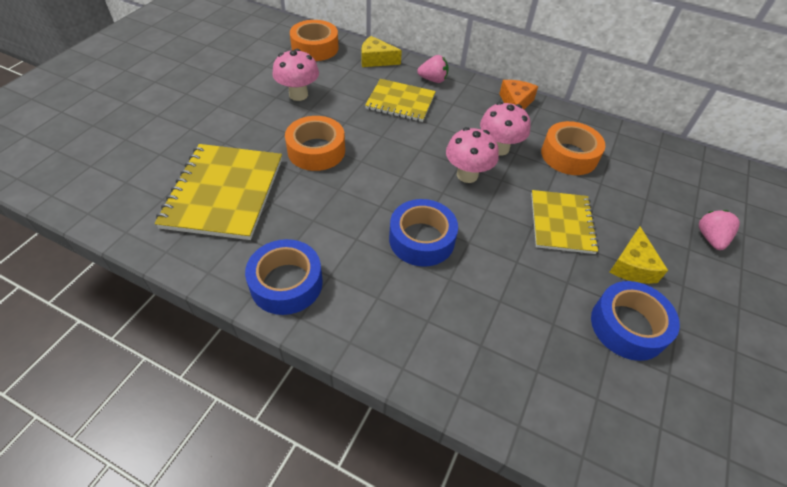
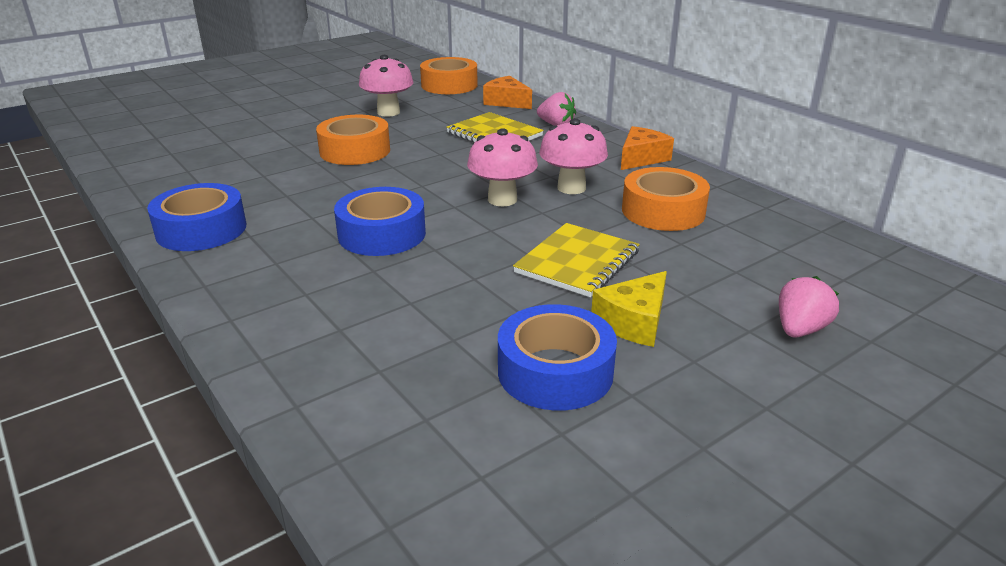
camera: 30 degrees right, 20 degrees down
yellow notebook [155,144,282,240] -> none
yellow cheese [361,36,402,67] -> orange cheese [483,76,532,109]

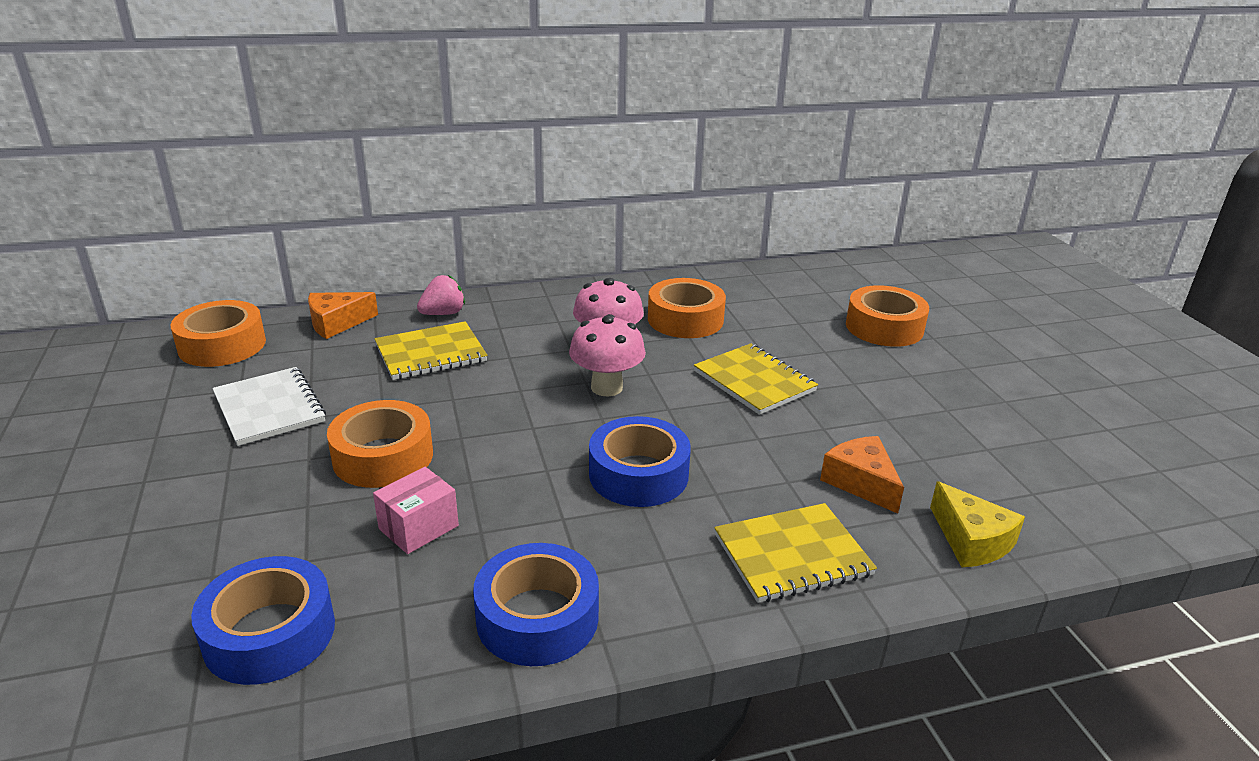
camera: 70 degrees left, 0 degrees up
pink mushroom [359,55,414,117] -> white notebook [212,367,326,446]
blue tape [498,304,617,410] -> blue tape moved to [191,556,335,685]
yellow cheese [591,271,667,347] -> yellow cheese moved to [930,481,1025,567]
orange cheese [621,126,674,170] -> orange cheese moved to [820,436,904,514]
pink strawberry [779,276,839,338] -> orange tape [846,285,929,347]
none -> pink box [373,467,459,554]
none -> yellow notebook [714,503,877,603]

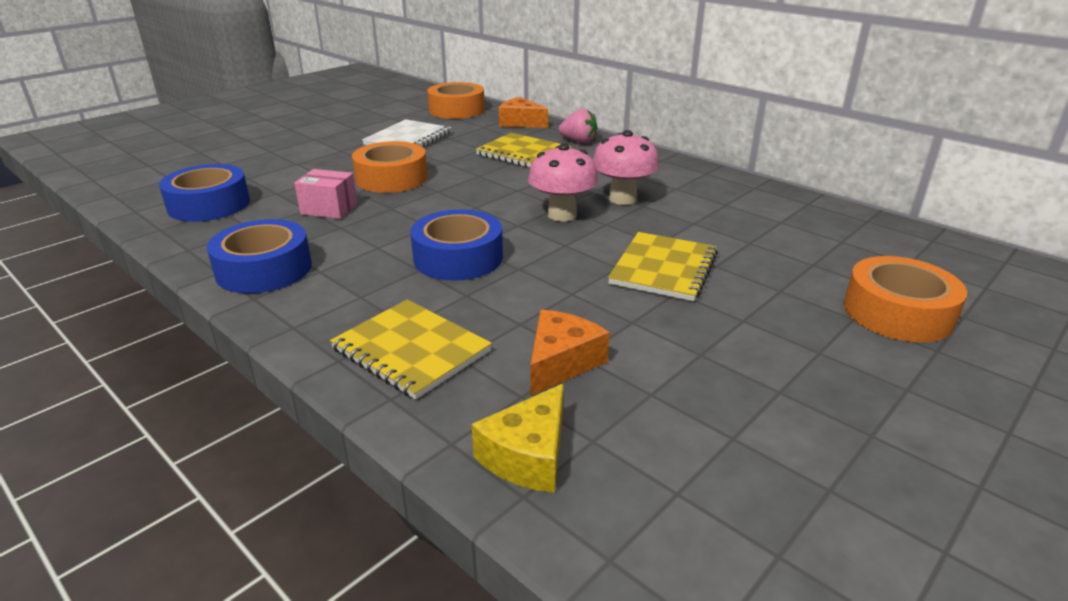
camera: 60 degrees right, 0 degrees up
orange tape [648,278,726,338] -> none

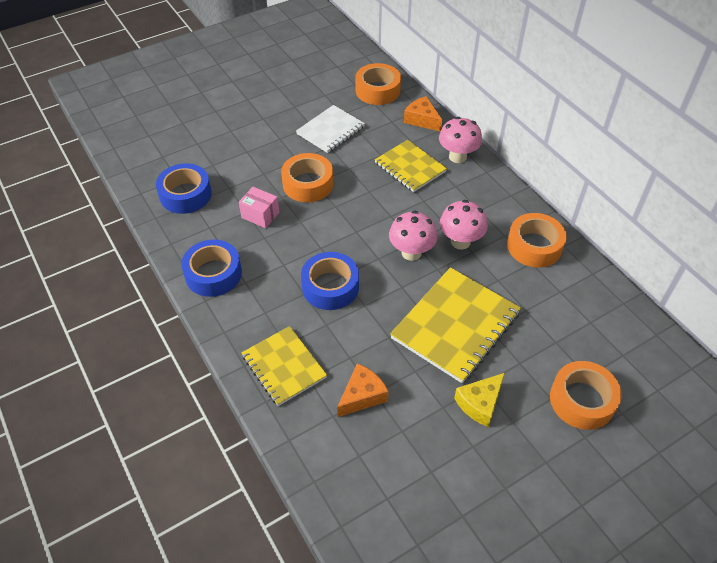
camera: 15 degrees right, 20 degrees up
yellow cheese [472,383,564,493] -> yellow cheese moved to [454,373,505,427]
pink strawberry [559,109,597,143] -> pink mushroom [439,117,482,163]
yellow notebook [608,232,718,301] -> yellow notebook [390,267,521,383], size x1.56
none -> orange tape [507,213,567,268]

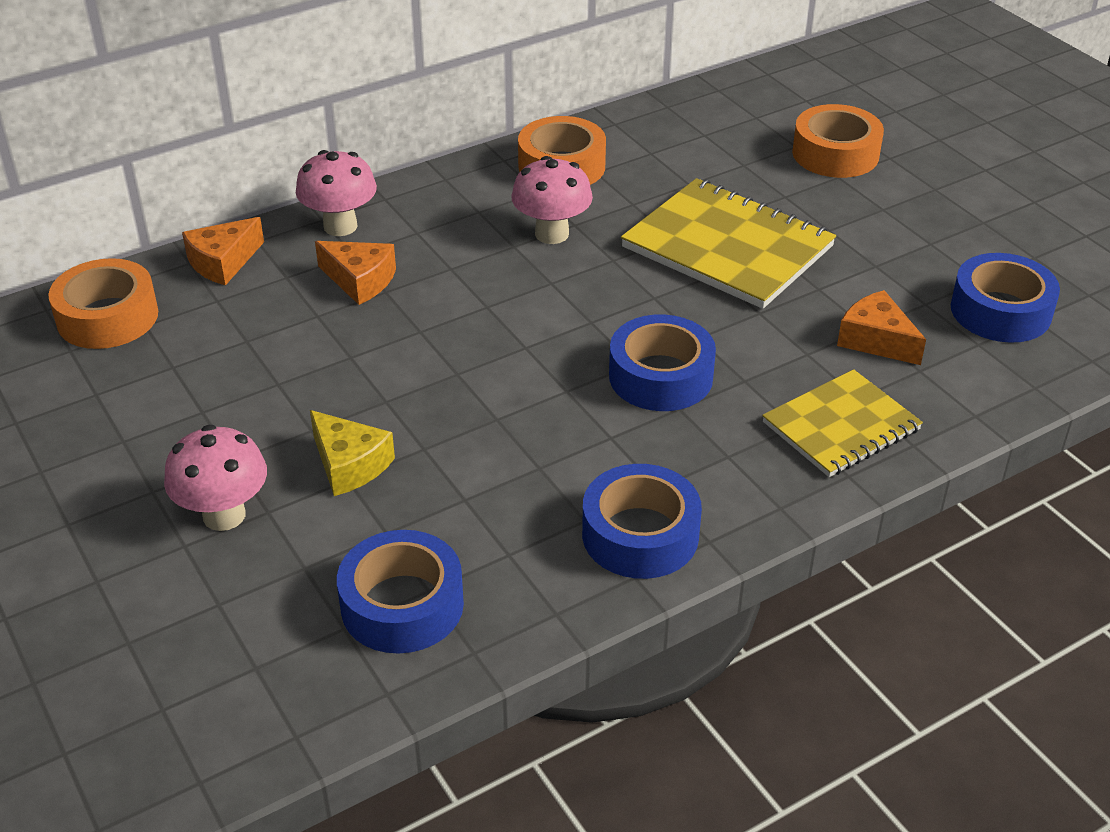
camera: 90 degrees left, 10 degrees down
pink box [239,187,279,228] -> none
orange tape [281,153,333,202] -> none
white notebook [296,105,365,153] -> none
yellow notebook [375,140,447,192] -> orange cheese [315,241,396,305]
pink mushroom [389,211,437,261] -> pink mushroom moved to [164,425,267,531]
yellow cheese [454,373,505,427] -> yellow cheese moved to [310,410,395,496]
none -> blue tape [951,253,1060,343]

